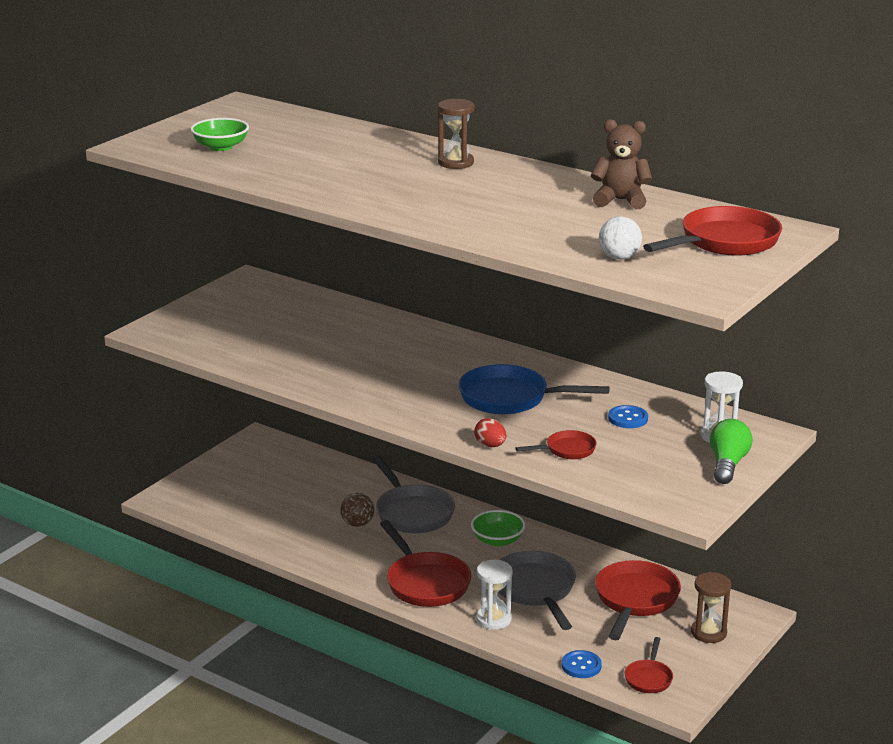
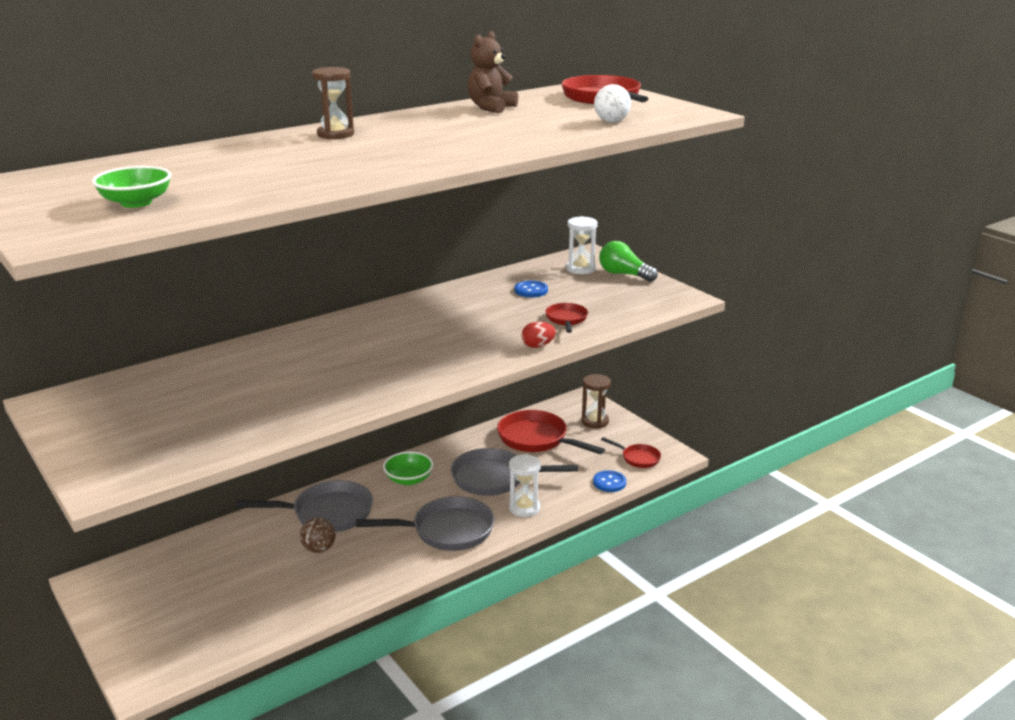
camera: 70 degrees left, 0 degrees up
red pan [380,520,471,607] -> grey pan [356,496,494,551]
blue pan [459,364,610,414] -> none

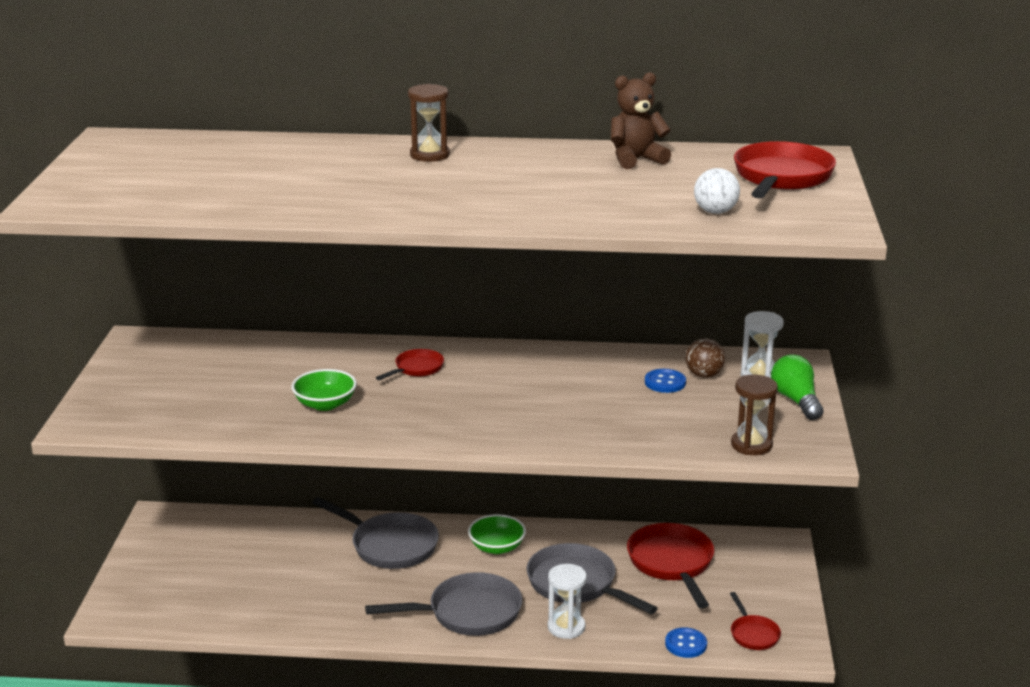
camera: 40 degrees right, 0 degrees up
green bowl [92,166,171,208] -> green bowl moved to [291,369,357,411]
brown ball [300,517,336,553] -> brown ball moved to [685,338,725,378]
grey pan [356,496,494,551] -> grey pan turned 45 degrees counterclockwise [365,572,522,636]
red egg [521,321,556,348] -> none
red pan [545,303,588,333] -> red pan moved to [376,349,444,380]
brown hourglass [581,374,611,429] -> brown hourglass moved to [731,374,778,455]

